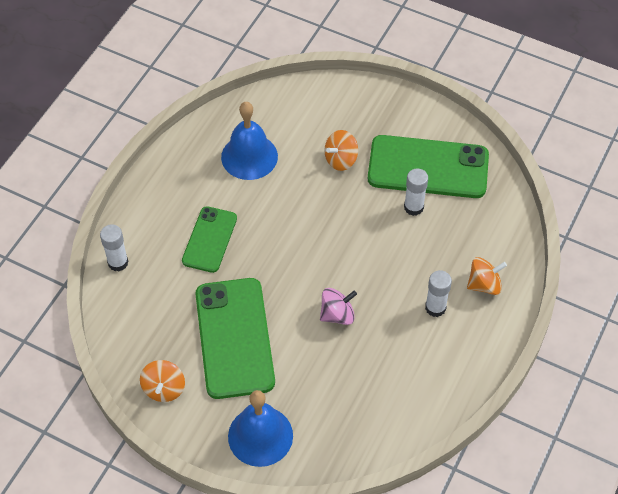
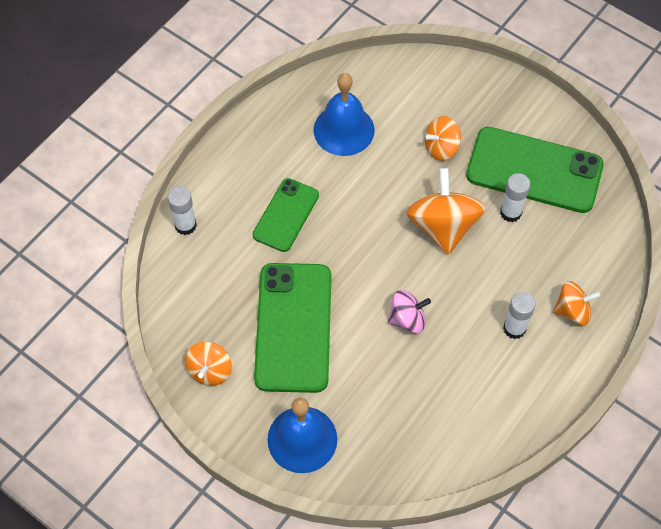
camera: 10 degrees right, 5 degrees up
none -> orange spinning top [406,168,486,255]

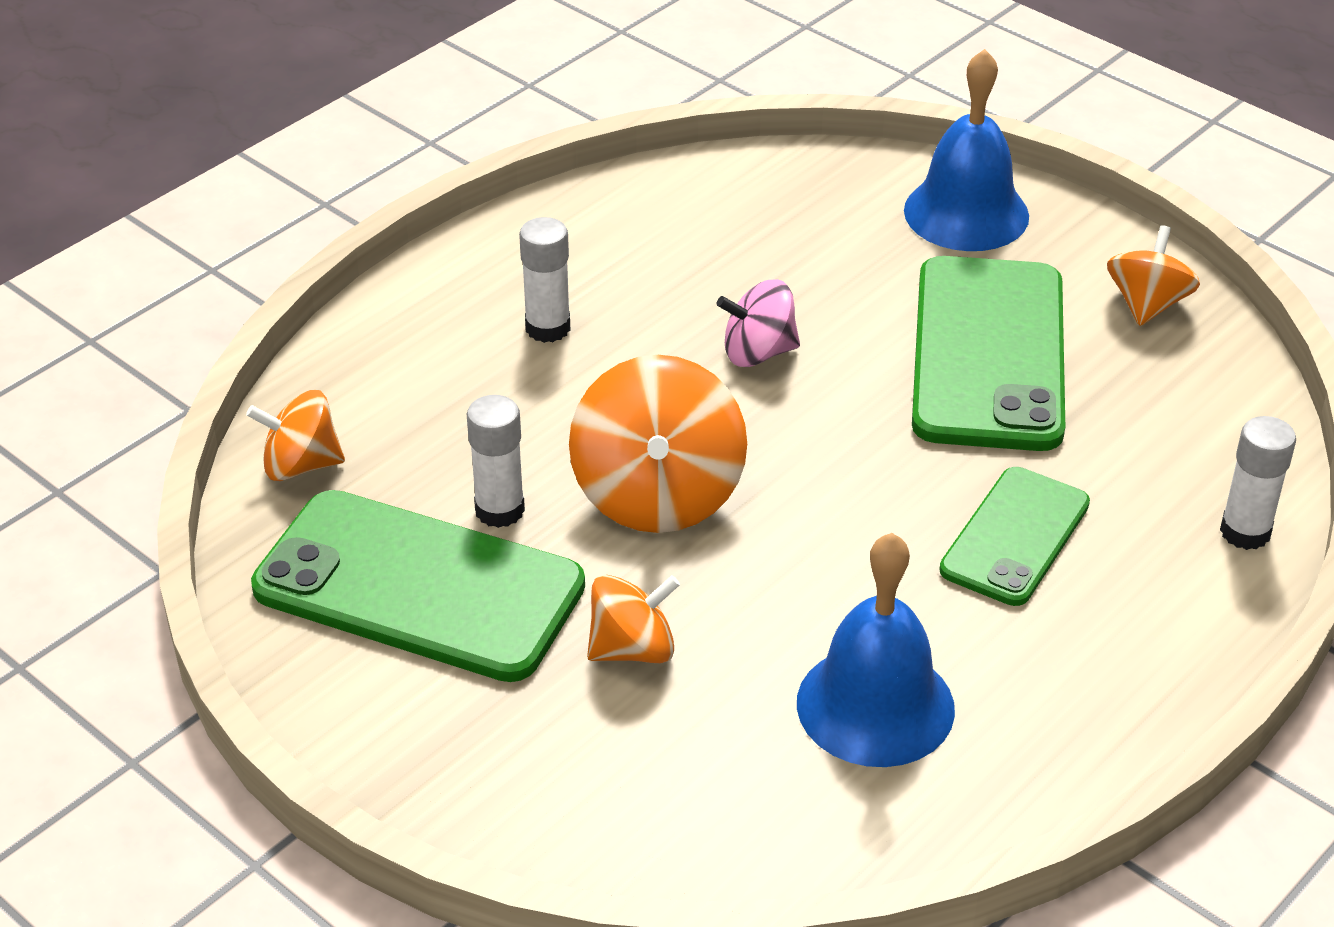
camera: 175 degrees left, 20 degrees down
orange spinning top [553,281,600,326] -> orange spinning top moved to [246,390,345,481]

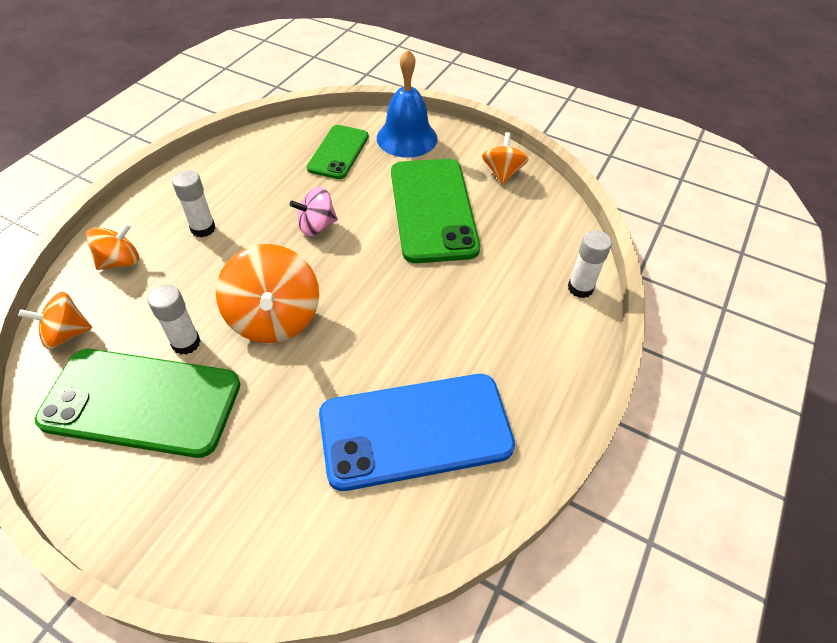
camera: 15 degrees left, 10 degrees up
orange spinning top [587,575,680,663] -> orange spinning top moved to [86,223,139,270]
blue bell [797,533,955,767] -> blue phone [319,374,515,491]
green phone [939,467,1090,606] -> green phone moved to [307,125,369,179]

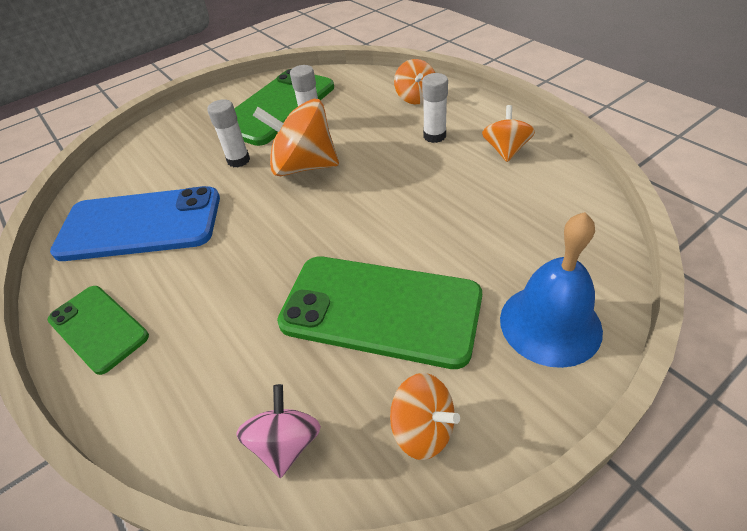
camera: 120 degrees right, 5 degrees down
orange spinning top [18,292,92,349] -> orange spinning top moved to [482,105,535,162]
pink spinning top [290,187,338,236] -> pink spinning top moved to [236,384,321,478]
green phone [307,125,369,179] -> green phone moved to [48,286,149,375]
blue phone [319,374,515,491] -> blue phone turned 75 degrees clockwise [50,186,220,261]
white glue stick [568,230,612,298] -> white glue stick moved to [207,99,250,168]

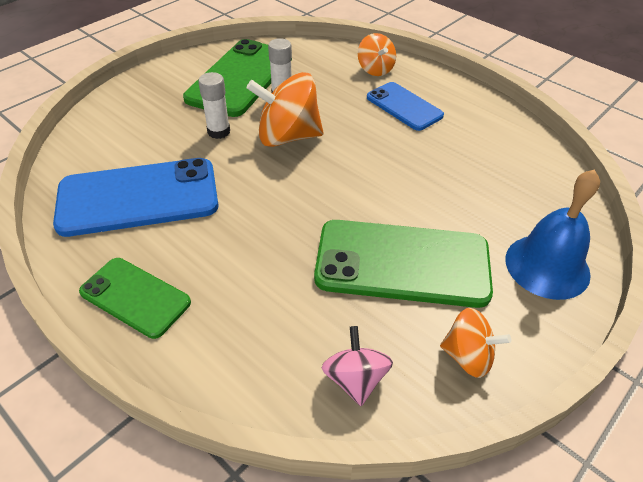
camera: 15 degrees left, 0 degrees up
white glue stick [422,73,448,143] -> blue phone [367,82,444,131]
orange spinning top [482,105,535,162] -> none

